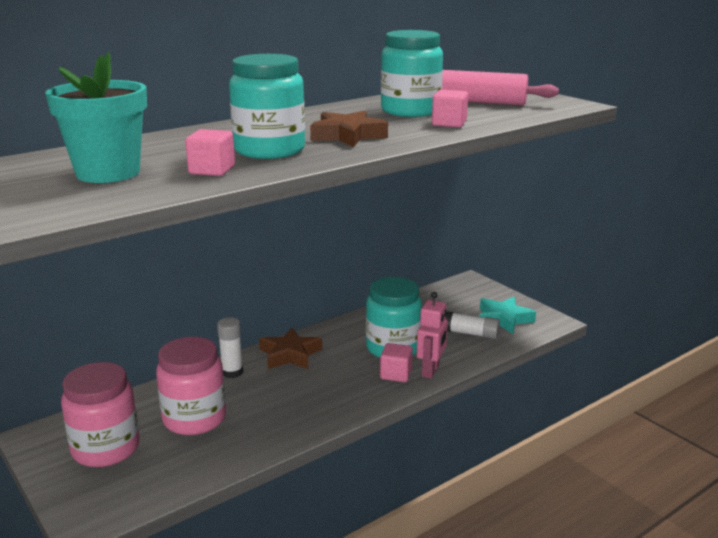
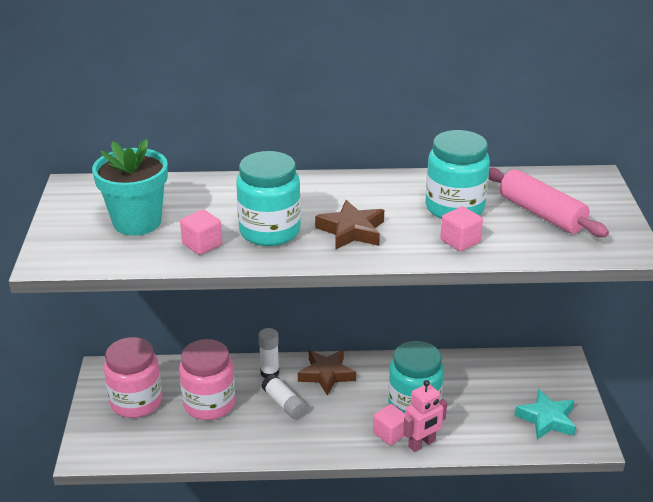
camera: 35 degrees right, 10 degrees up
white glue stick [445,311,500,339] -> white glue stick moved to [262,374,307,419]

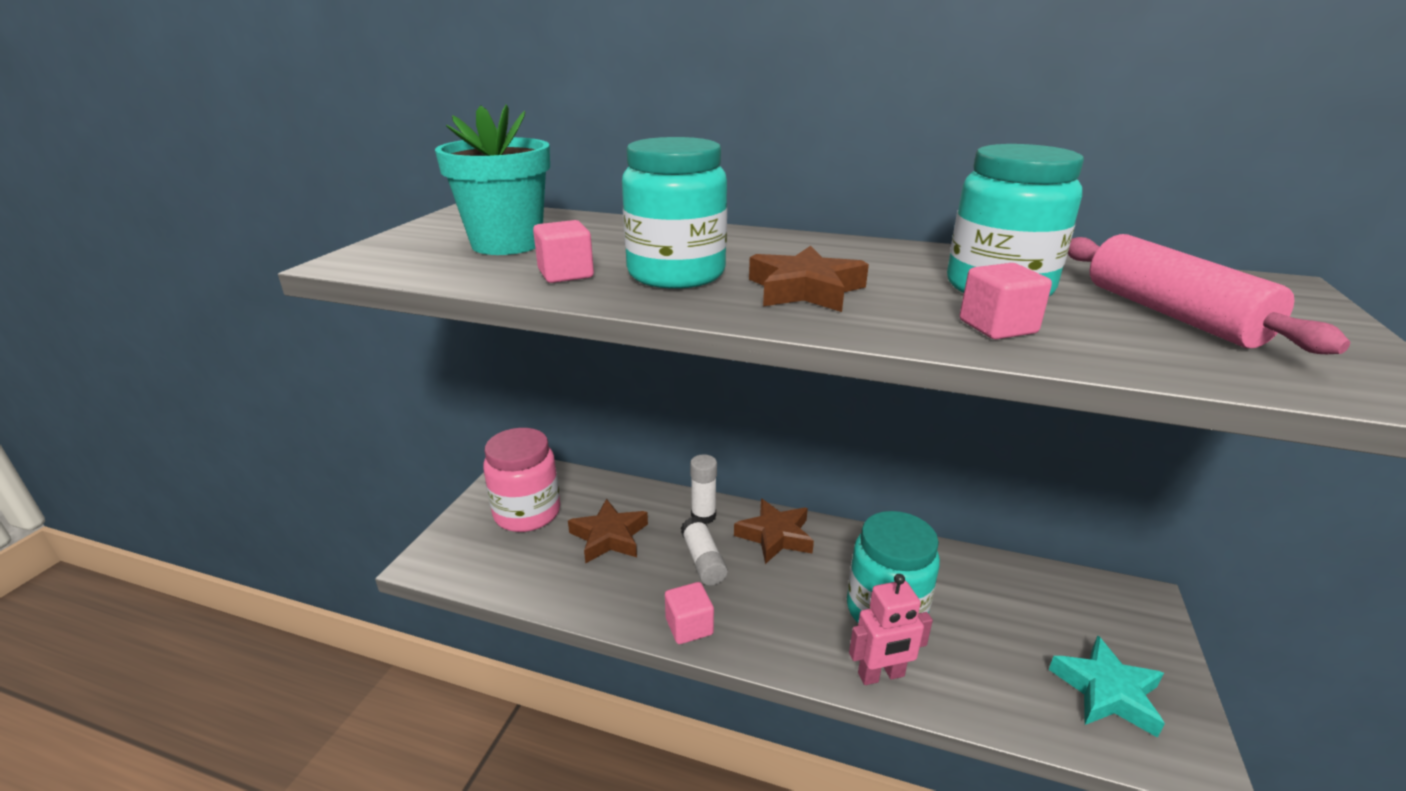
camera: 20 degrees right, 5 degrees down
pink jar [179,339,235,420] -> brown star [568,499,648,564]
pink cube [373,404,405,445] -> pink cube moved to [665,582,714,644]

